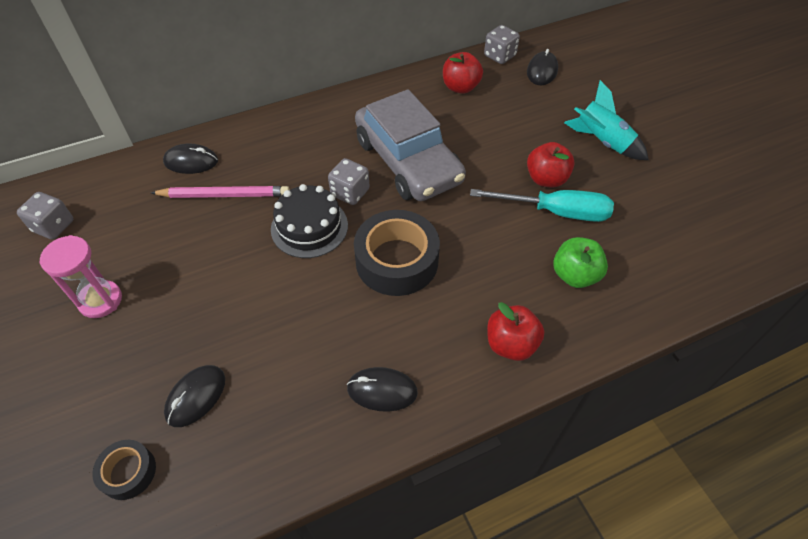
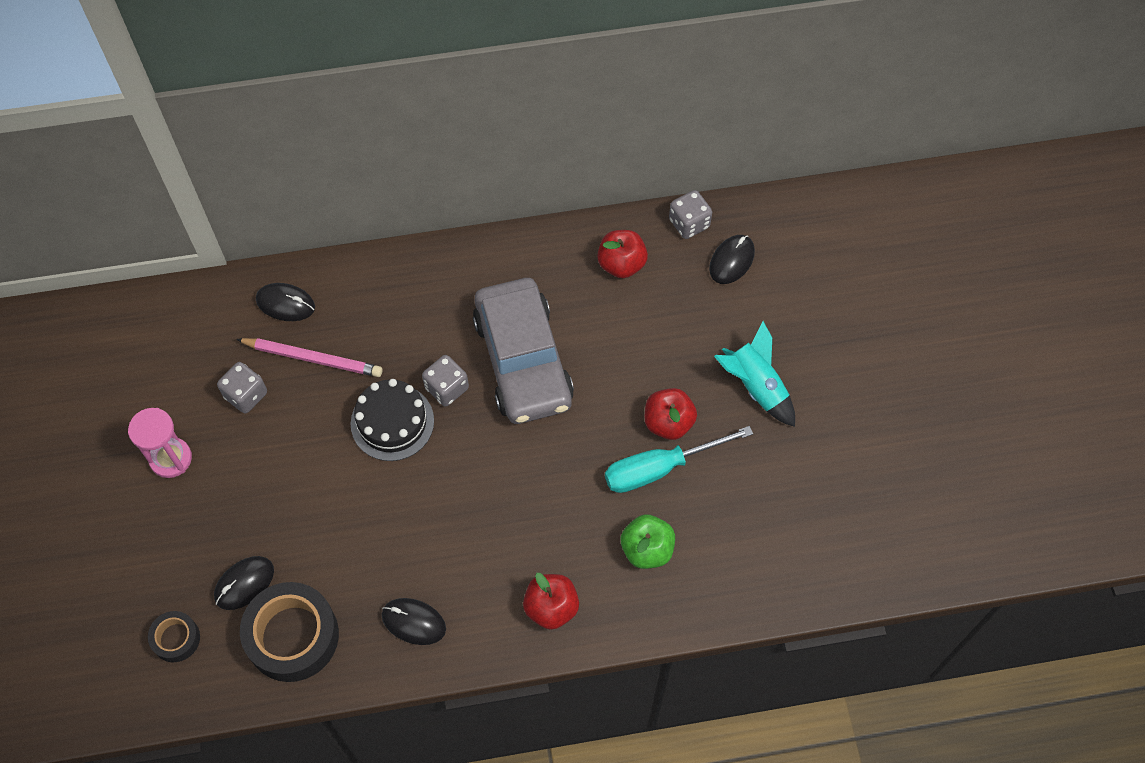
camera: 15 degrees right, 10 degrees up
grey dice [17,192,73,239] -> grey dice moved to [217,362,267,414]
black tape [354,210,440,296] -> black tape moved to [240,582,339,682]
turquoise screwdriver [470,189,614,222] -> turquoise screwdriver turned 135 degrees clockwise [605,426,753,493]

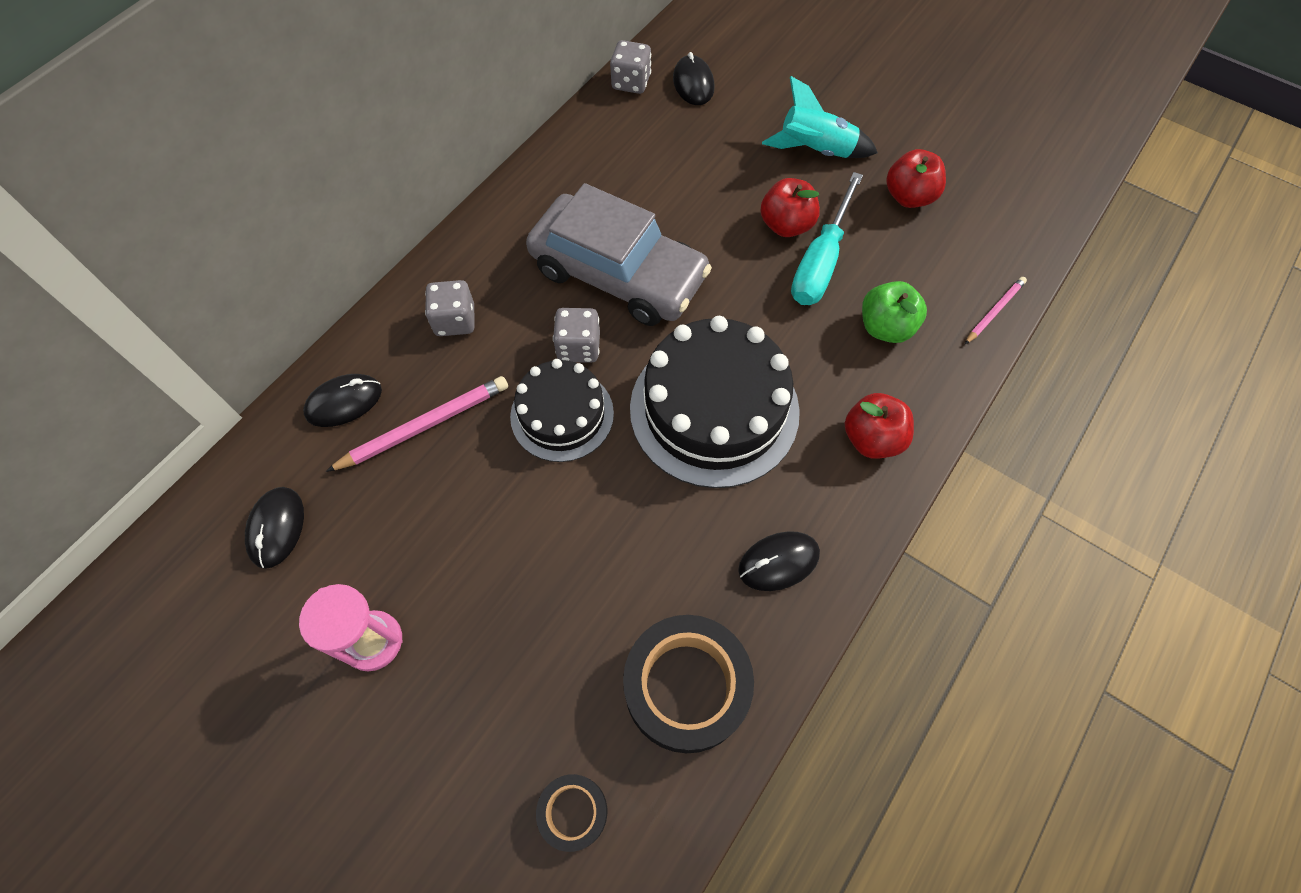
camera: 45 degrees left, 0 degrees up
black mouse [214,556,274,610] -> black mouse moved to [245,487,304,569]
grey dice [217,362,267,414] -> grey dice moved to [425,280,475,336]
red apple [597,230,648,278] -> red apple moved to [886,149,946,208]
none -> black cake [630,316,800,488]
none -> pink pencil [965,277,1027,344]

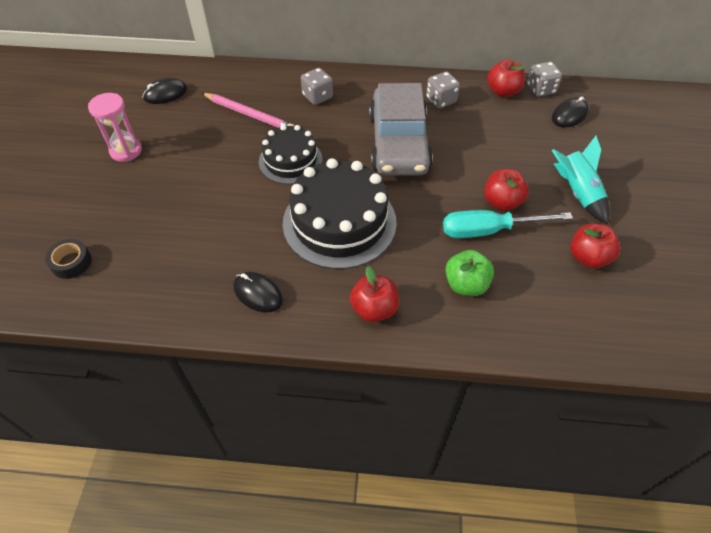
camera: 60 degrees right, 10 degrees down
black mouse [303,374,382,427] -> none
grey dice [553,308,600,363] -> grey dice moved to [426,72,460,108]
black tape [623,615,754,753] -> none
pink pencil [965,277,1027,344] -> none
none -> red apple [487,60,525,97]

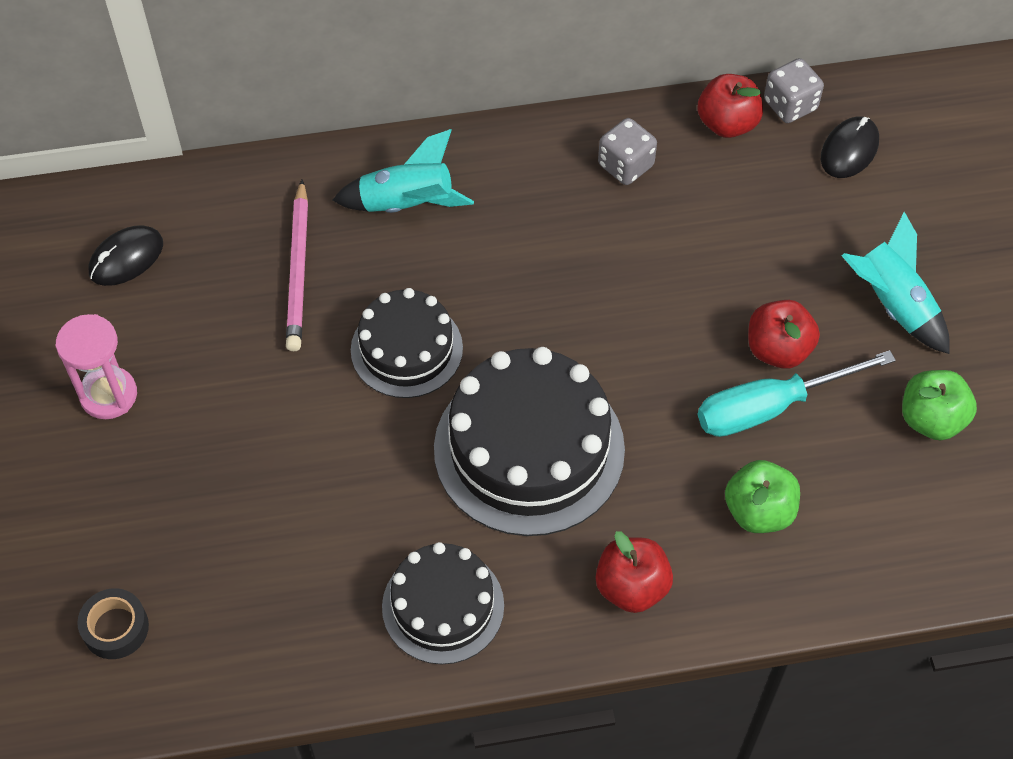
camera: 15 degrees left, 5 degrees up
pink pencil [202,93,295,128] -> pink pencil turned 75 degrees clockwise [286,179,308,351]
black mouse [233,272,283,312] -> black cake [382,542,504,664]
grey dice [301,68,333,105] -> turquoise rocket [332,129,474,213]
grey car [369,83,433,176] -> none
red apple [571,223,620,268] -> green apple [902,370,977,441]

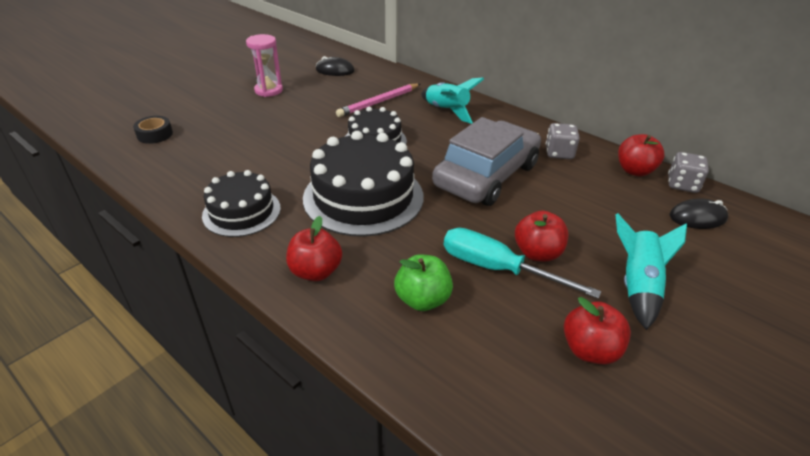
camera: 50 degrees right, 20 degrees down
green apple [902,370,977,441] -> red apple [564,297,631,365]
none -> grey car [432,117,541,206]

